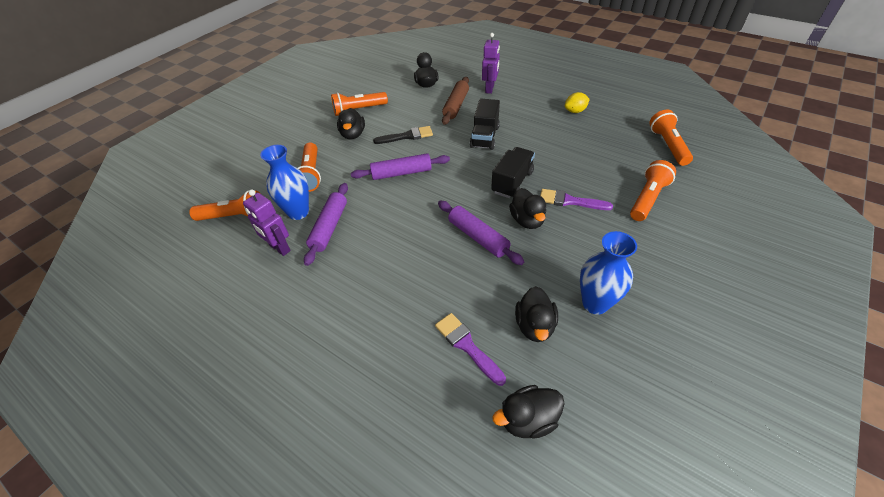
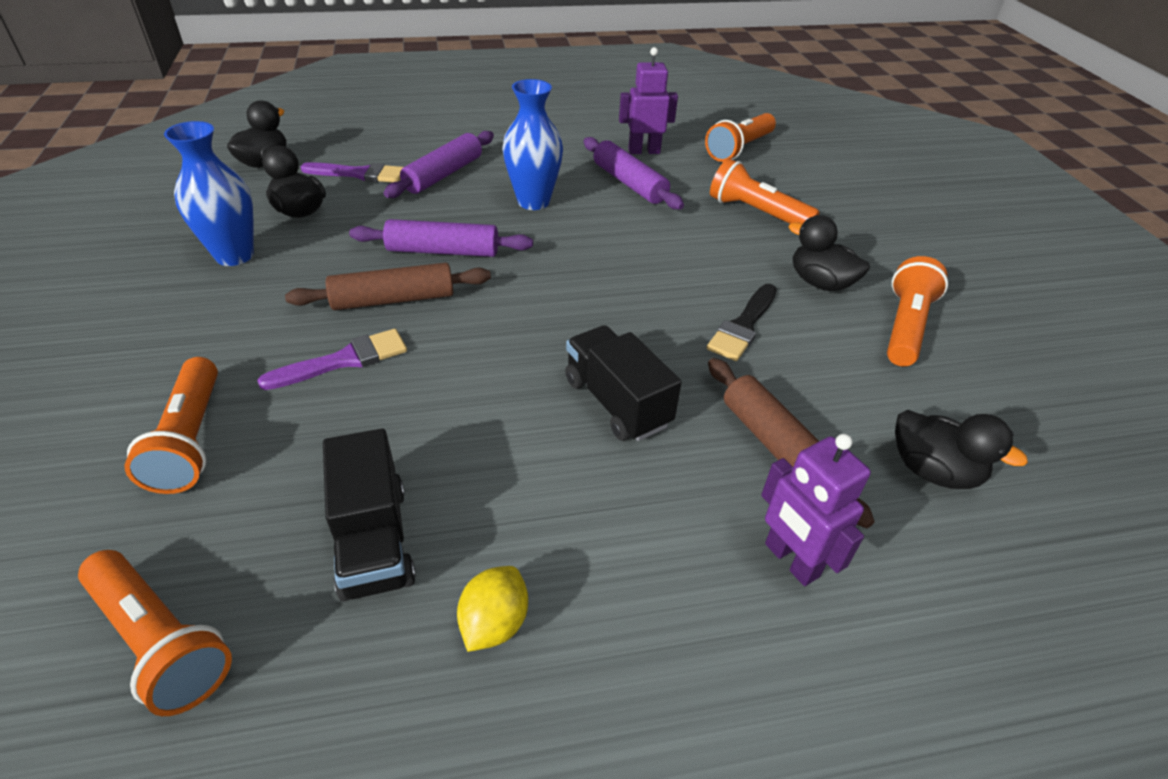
camera: 130 degrees right, 5 degrees down
blue vase [260,145,309,220] -> blue vase moved to [502,79,563,210]
purple rolling pin [351,153,450,180] -> purple rolling pin moved to [384,131,494,198]
black truck [491,147,535,198] -> black truck moved to [323,429,416,602]
black duck [509,188,546,229] -> brown rolling pin [285,263,491,310]

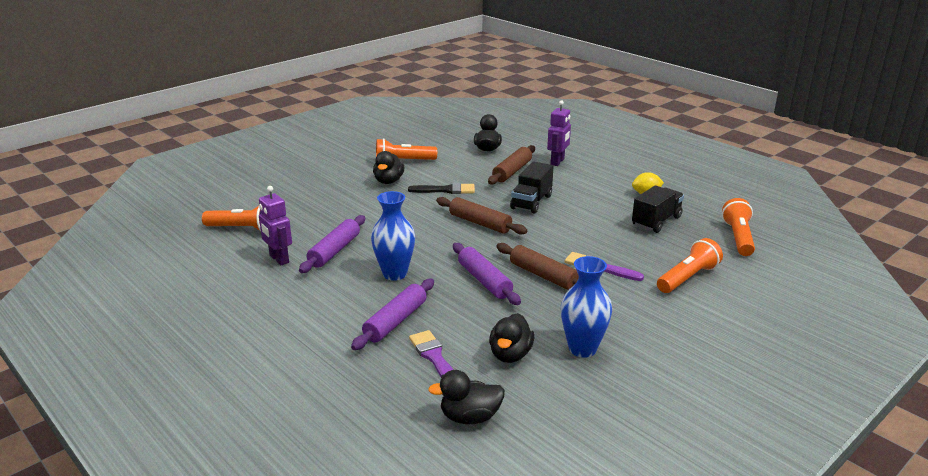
camera: 120 degrees left, 15 degrees down
purple rolling pin [384,131,494,198] -> purple rolling pin turned 60 degrees counterclockwise [351,279,434,350]
orange flashlight [710,159,820,224] -> none
none -> brown rolling pin [436,197,527,235]

